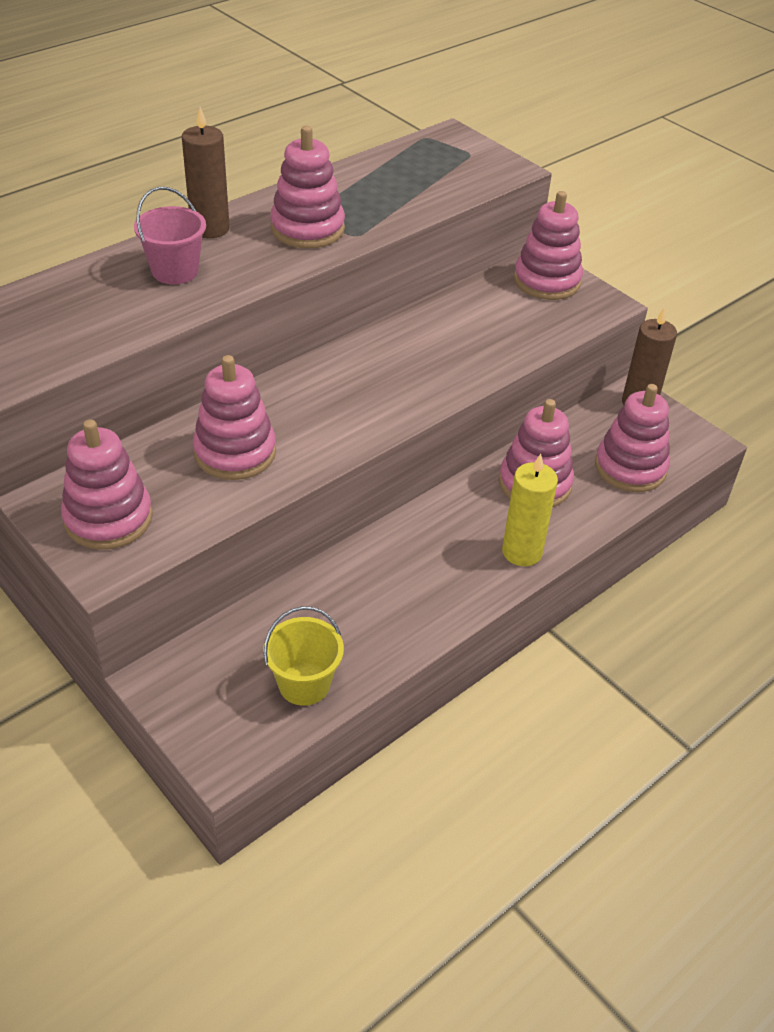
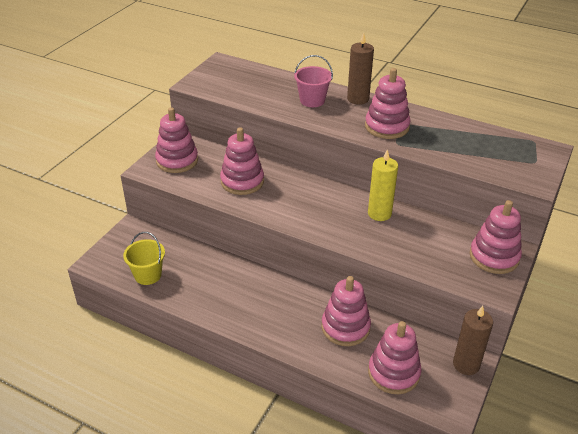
camera: 70 degrees right, 5 degrees down
yellow candle [502,454,558,566] -> yellow candle moved to [368,149,398,221]

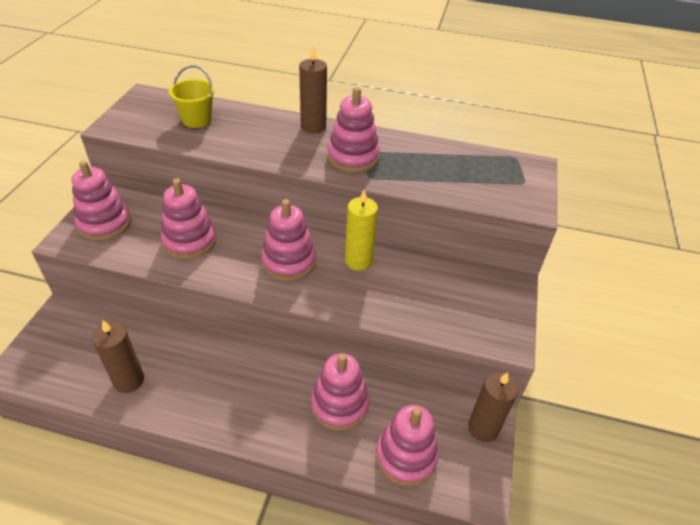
camera: 15 degrees left, 5 degrees up
yellow bucket [123,232,165,285] -> yellow bucket moved to [169,65,215,128]
pink bucket [294,55,333,107] -> none
pink stacking toy [470,200,522,274] -> pink stacking toy moved to [261,199,316,281]
none -> brown candle [92,320,144,393]

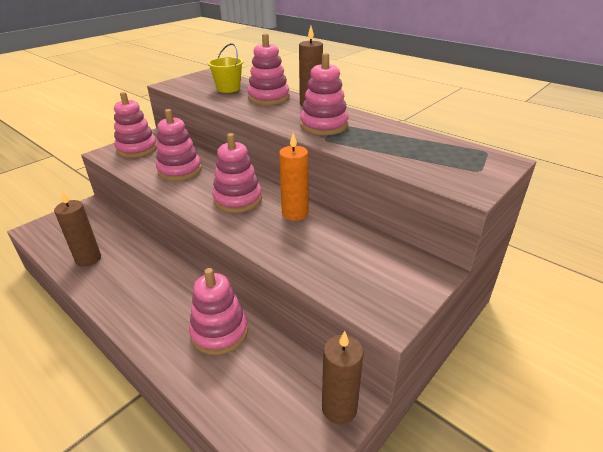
camera: 30 degrees right, 10 degrees down
yellow candle [345,190,378,271] -> orange candle [279,133,308,221]
pink stacking toy [376,405,439,486] -> pink stacking toy moved to [247,33,289,105]

